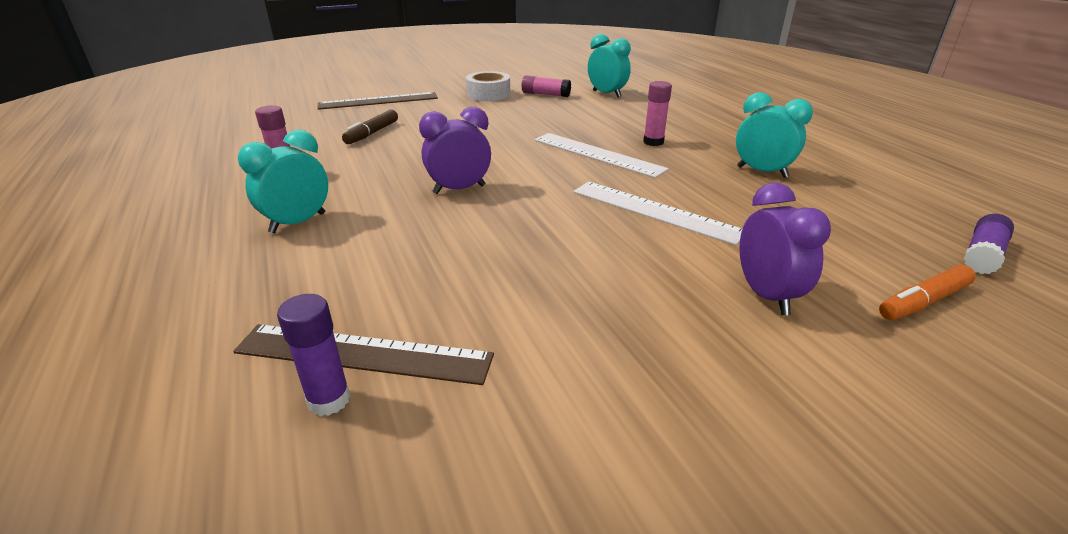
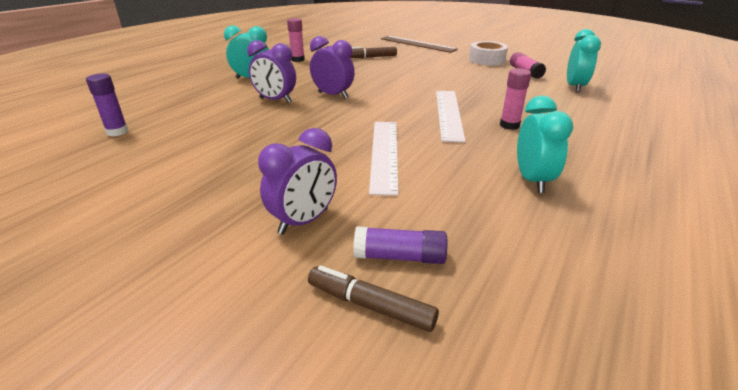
camera: 55 degrees right, 0 degrees up
brown ruler [233,324,494,385] -> none
orange marker [879,265,976,320] -> brown marker [308,265,439,332]
purple glue stick [964,214,1014,274] -> purple glue stick moved to [353,226,447,264]
none -> purple clock [247,40,296,103]

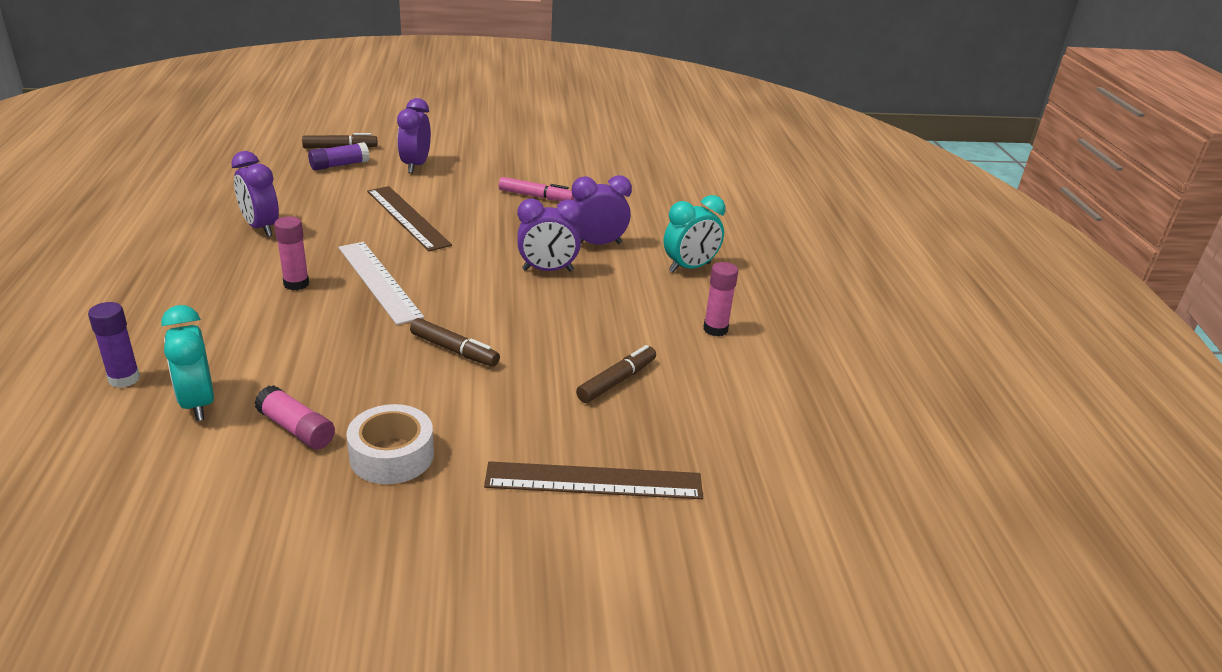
camera: 140 degrees right, 0 degrees up
purple glue stick [86,73,128,136] -> purple glue stick moved to [88,302,140,388]
white ruler [369,122,398,196] -> brown ruler [367,186,452,251]
turquoise clock [517,96,573,193] -> purple clock [231,151,279,237]
none -> brown marker [410,318,500,367]
none -> pink marker [499,177,574,201]

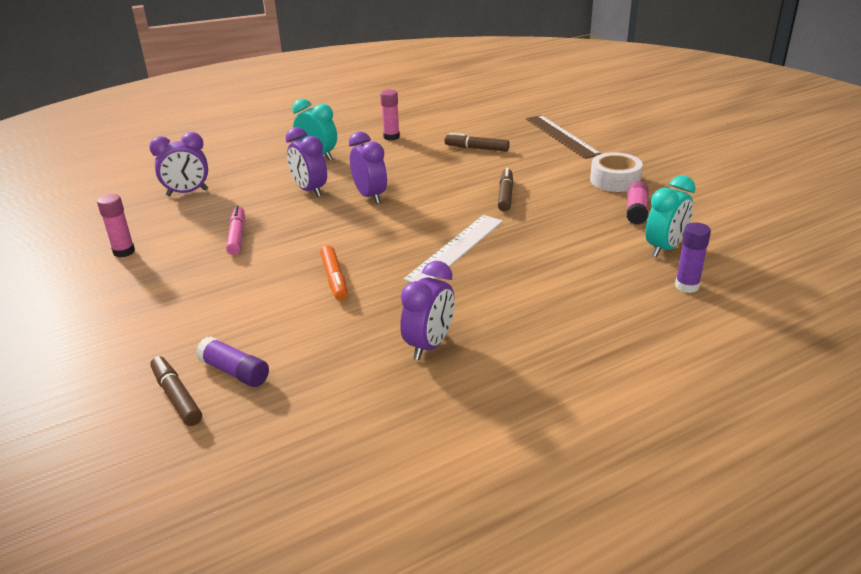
camera: 110 degrees left, 0 degrees up
pink glue stick [274,216,309,290] -> pink glue stick moved to [97,194,135,257]
brown ruler [367,186,452,251] -> orange marker [320,245,348,301]
purple clock [397,98,431,173] -> purple clock moved to [149,132,208,196]

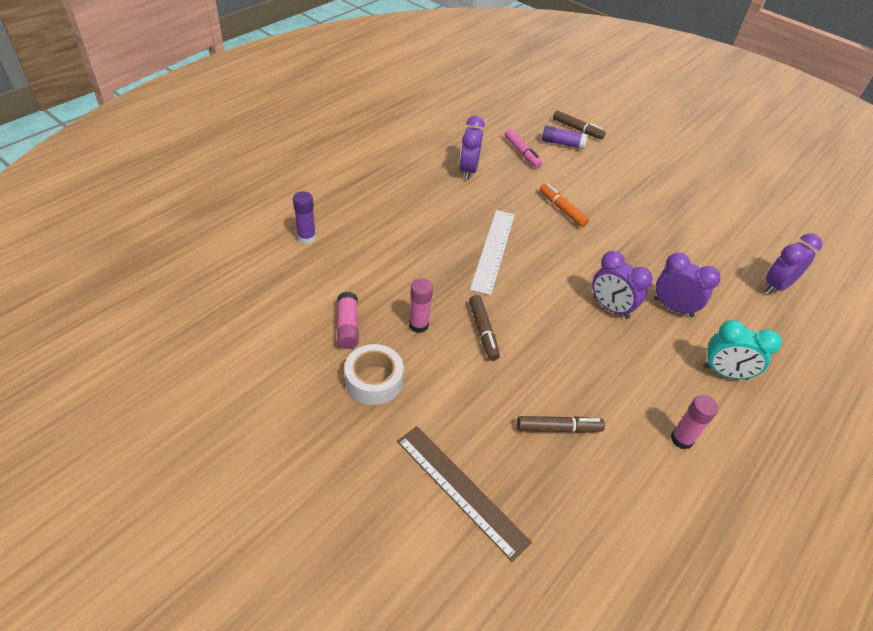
camera: 155 degrees right, 15 degrees up
pink glue stick [97,194,135,257] -> pink glue stick moved to [409,279,433,333]
pink marker [226,206,245,255] -> pink marker moved to [505,129,542,168]
turquoise clock [645,175,696,258] -> none

